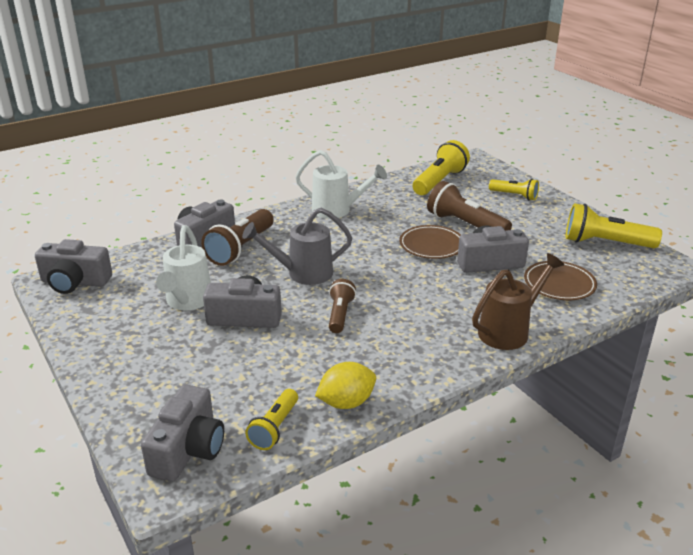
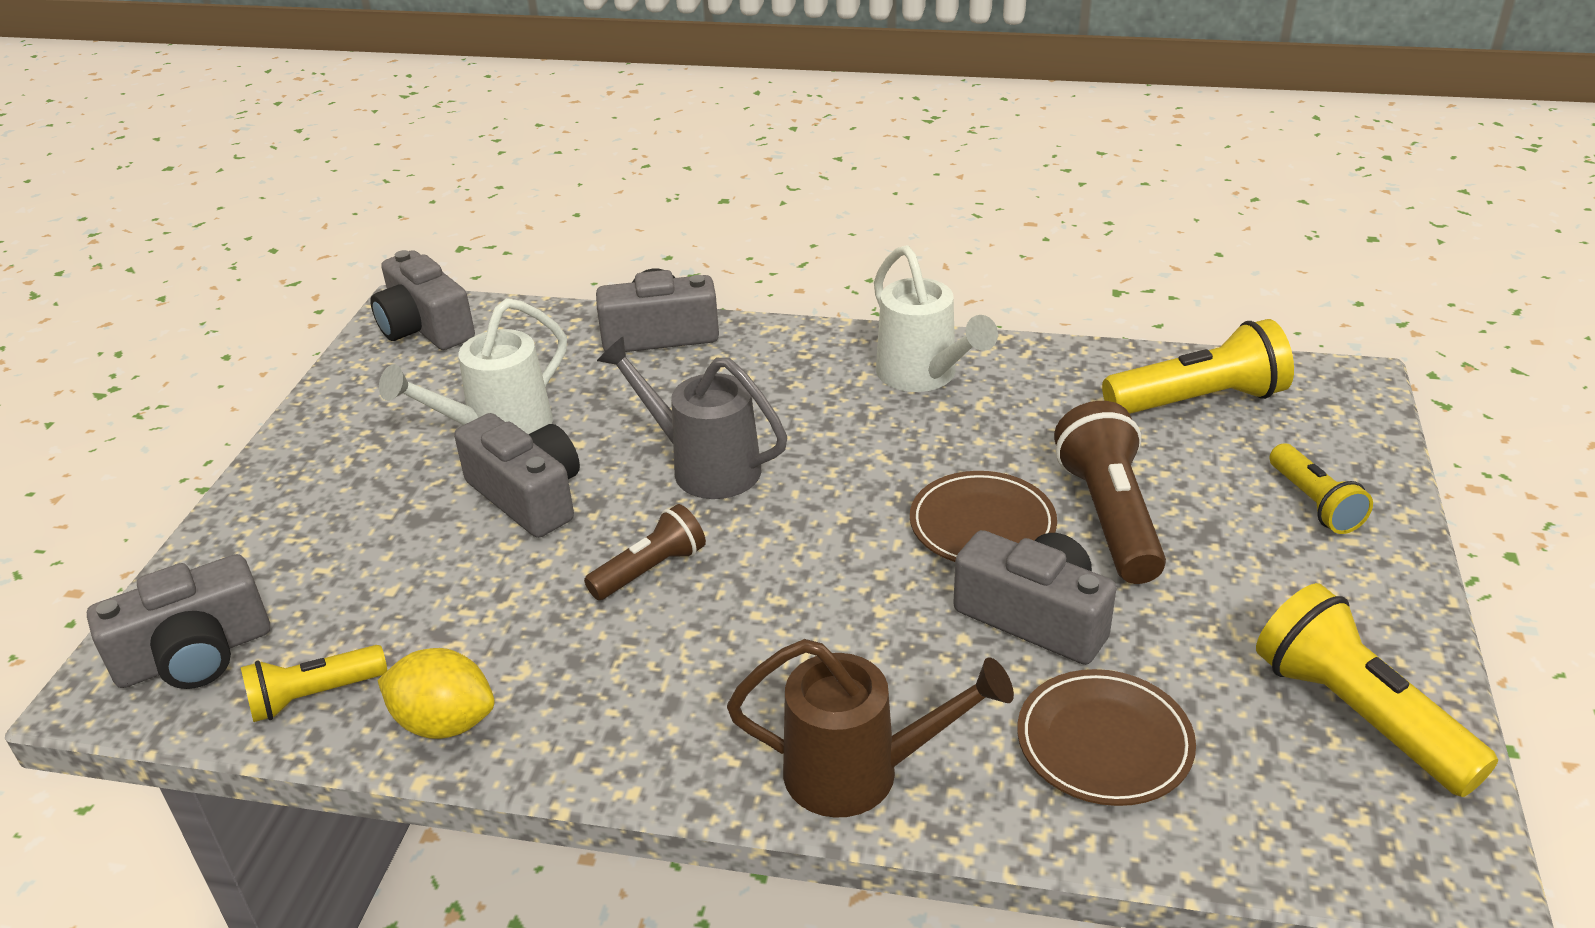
camera: 45 degrees right, 5 degrees up
brown flashlight [201,209,274,266] -> none

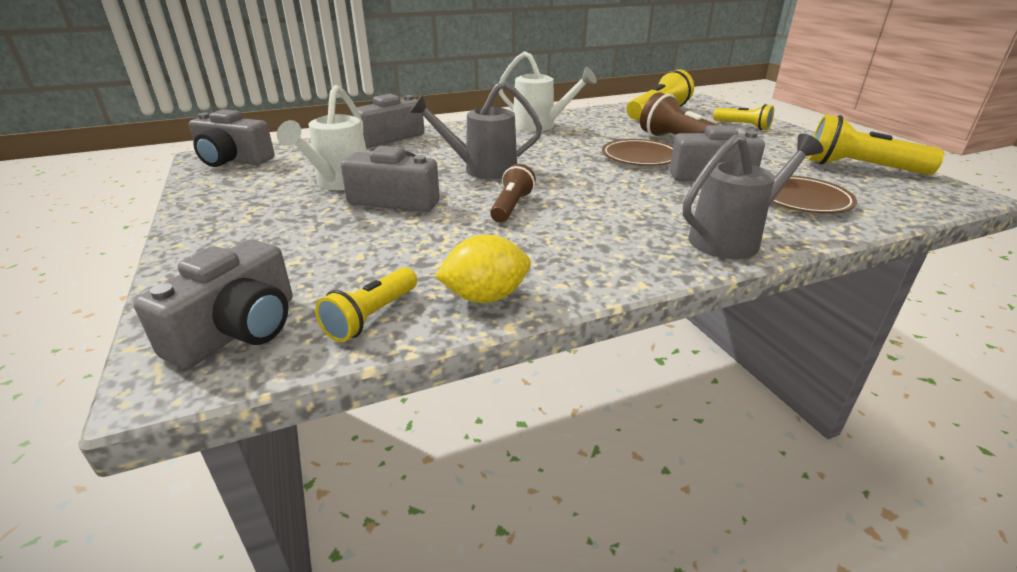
camera: 35 degrees left, 5 degrees down
brown watering can [727,639,1014,818] -> grey watering can [683,133,823,259]

